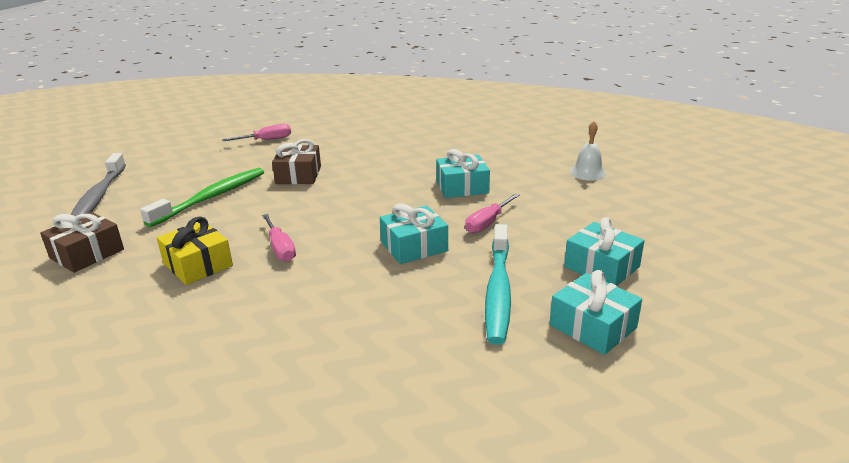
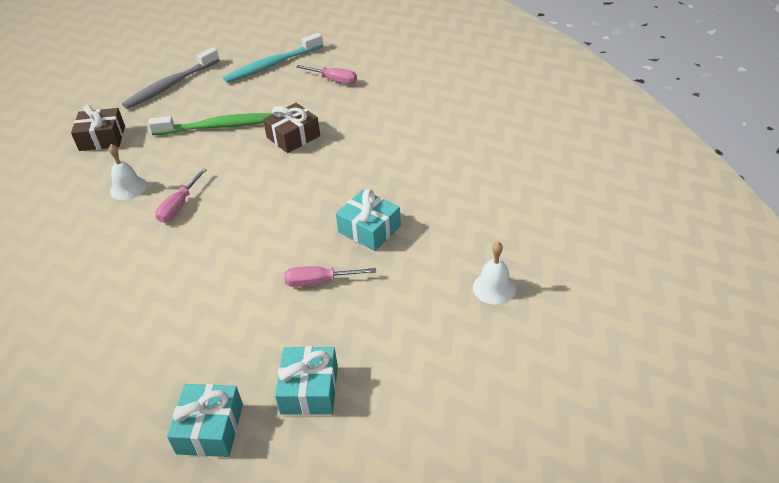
camera: 50 degrees right, 15 degrees up
yellow gift [157,217,233,285] -> white bell [109,144,147,200]
turquoise gift [380,203,448,264] -> none
turquoise toothbrush [485,224,511,345] -> turquoise toothbrush moved to [223,33,323,83]

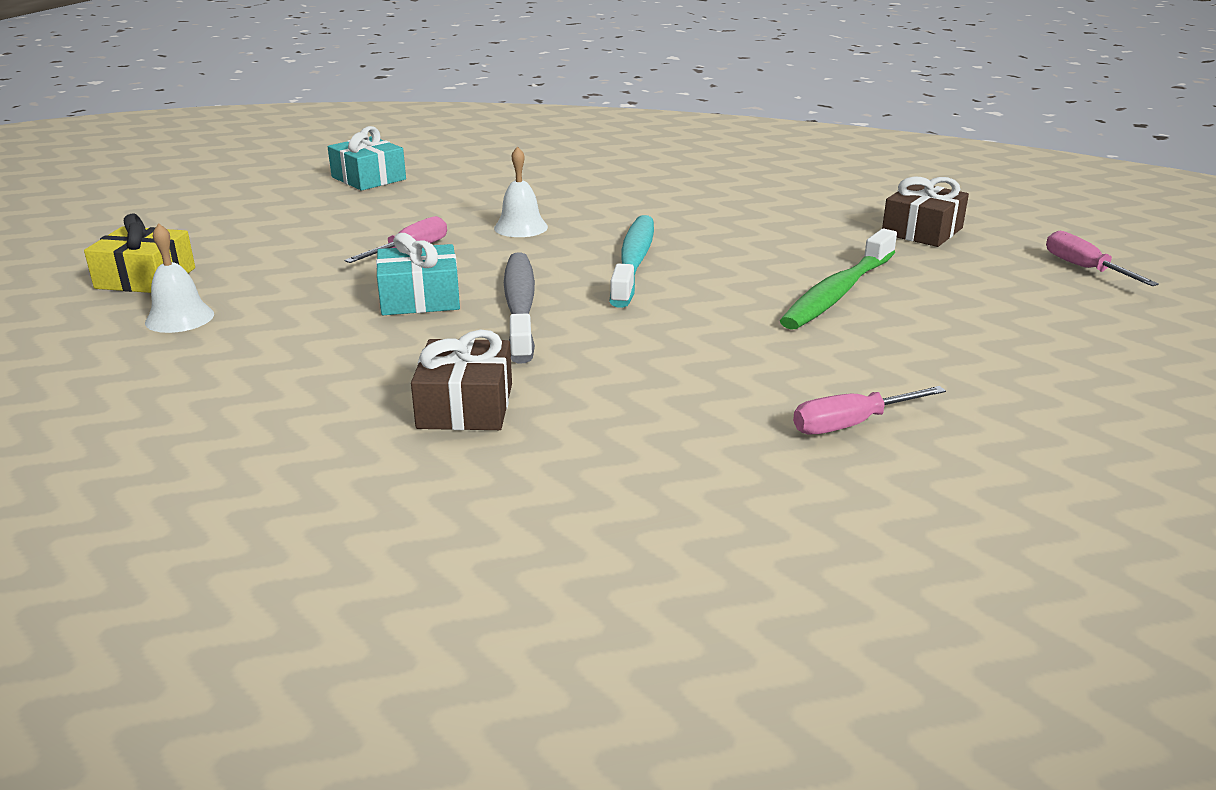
camera: 130 degrees right, 15 degrees down
white bell [109,144,147,200] -> white bell moved to [494,146,548,237]
grey toothbrush [122,48,219,109] -> grey toothbrush moved to [504,253,535,364]
pink screwdriver [155,168,207,223] -> pink screwdriver moved to [1046,231,1159,286]
turquoise toothbrush [223,33,323,83] -> turquoise toothbrush moved to [609,215,654,308]
brown gift [263,103,320,153] -> brown gift moved to [411,330,512,430]
turquoise gift [275,346,338,415] -> none
none -> yellow gift [84,213,195,293]

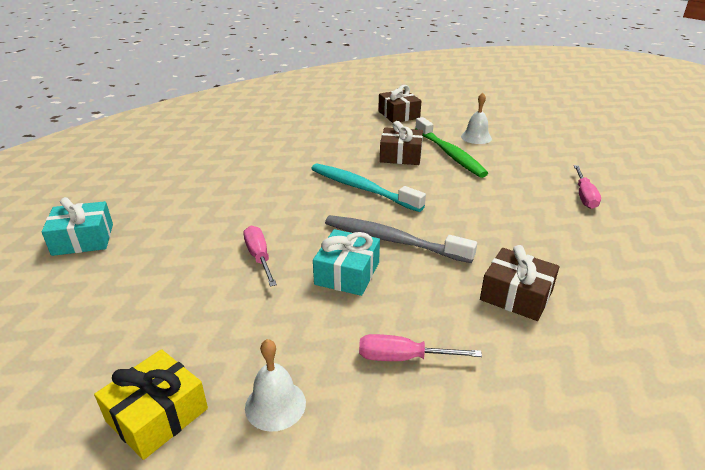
camera: 60 degrees left, 5 degrees up
white bell [494,146,548,237] -> white bell moved to [461,93,492,144]
pink screwdriver [1046,231,1159,286] -> pink screwdriver moved to [359,334,482,361]
none -> brown gift [380,121,423,165]

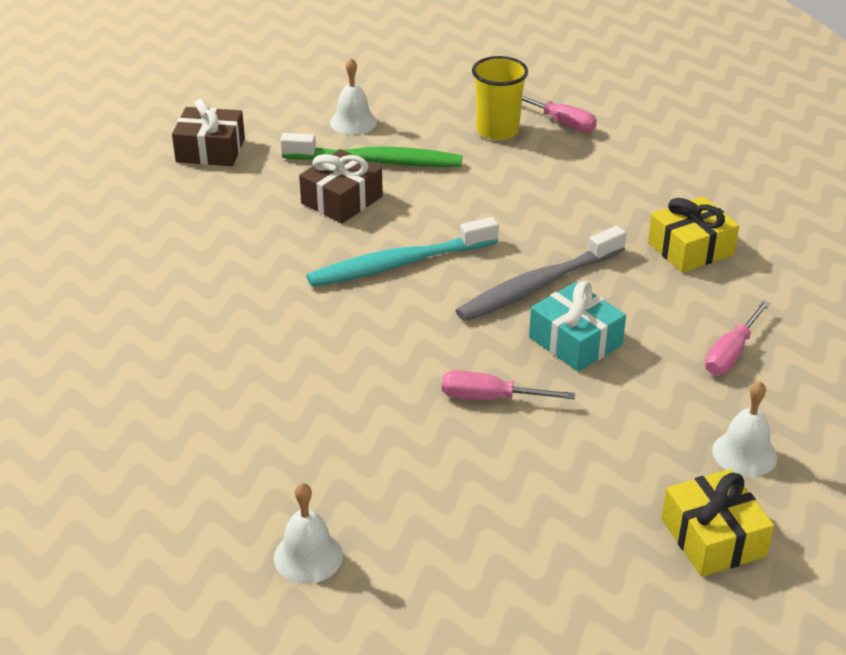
camera: 60 degrees left, 5 degrees up
turquoise gift [41,197,113,256] -> white bell [274,483,343,584]
brown gift [480,245,559,321] -> yellow gift [648,196,739,273]
none -> yellow cup [472,56,528,140]

